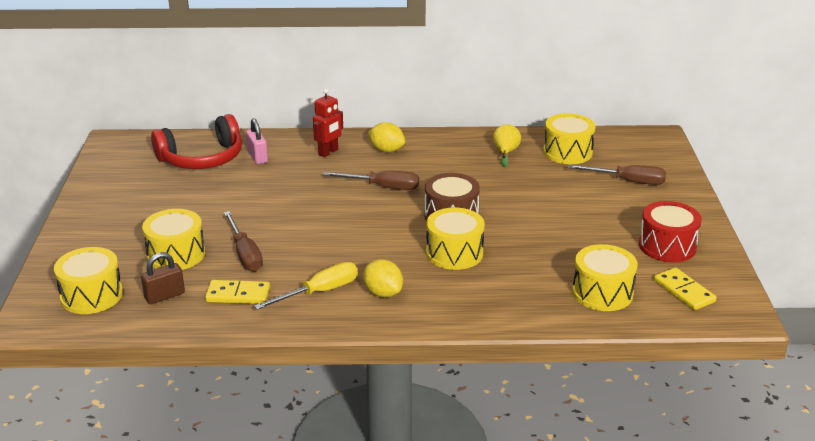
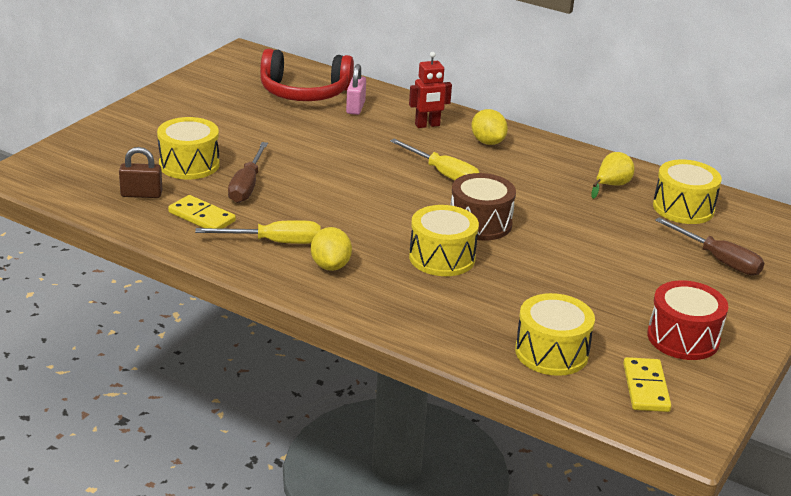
camera: 30 degrees right, 0 degrees up
yellow drum [54,247,123,314] -> none
brown screwdriver [322,171,419,190] -> yellow screwdriver [390,139,479,181]

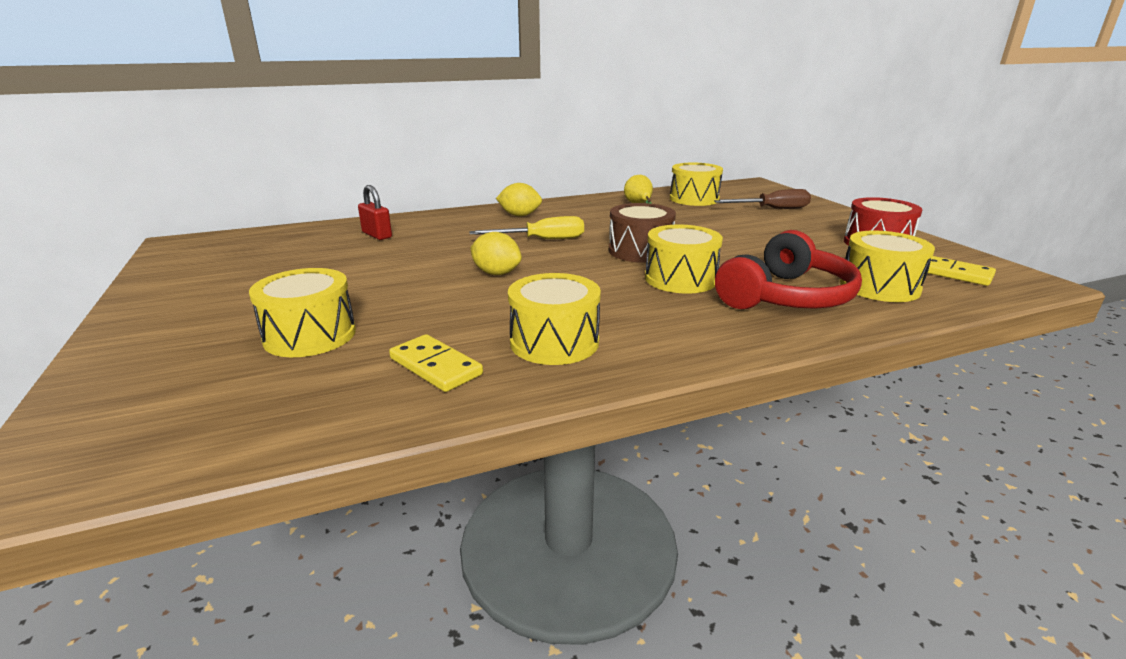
camera: 50 degrees left, 5 degrees down
brown padlock [119,147,162,198] -> none
yellow domino [168,195,236,229] -> yellow domino turned 60 degrees clockwise [389,334,483,392]
yellow screwdriver [195,220,320,244] -> yellow drum [508,273,601,365]
brown screwdriver [228,142,268,203] -> none
red headphones [260,49,354,101] -> red headphones moved to [715,230,862,309]
yellow lemon [311,227,352,271] -> yellow lemon moved to [470,232,522,275]
pink padlock [346,64,366,115] -> red padlock [358,185,392,240]
red robot [409,52,452,128] -> none

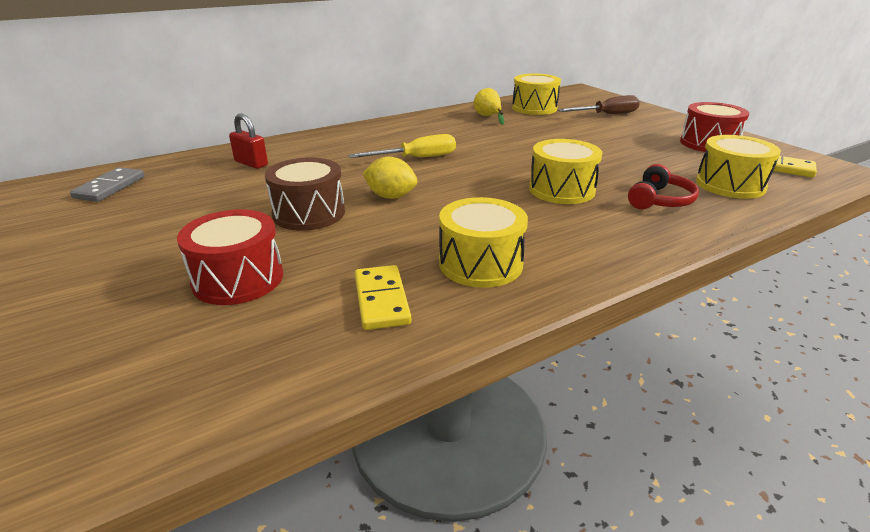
camera: 10 degrees left, 5 degrees up
yellow drum [249,268,356,357] -> red drum [177,209,283,305]
yellow domino [389,334,483,392] -> yellow domino turned 45 degrees clockwise [355,265,411,330]
yellow lemon [496,183,542,216] -> none
brown drum [609,203,676,263] -> brown drum moved to [265,158,345,231]
red headphones [715,230,862,309] -> red headphones [628,164,699,209], size x0.58
none -> grey domino [70,167,145,202]

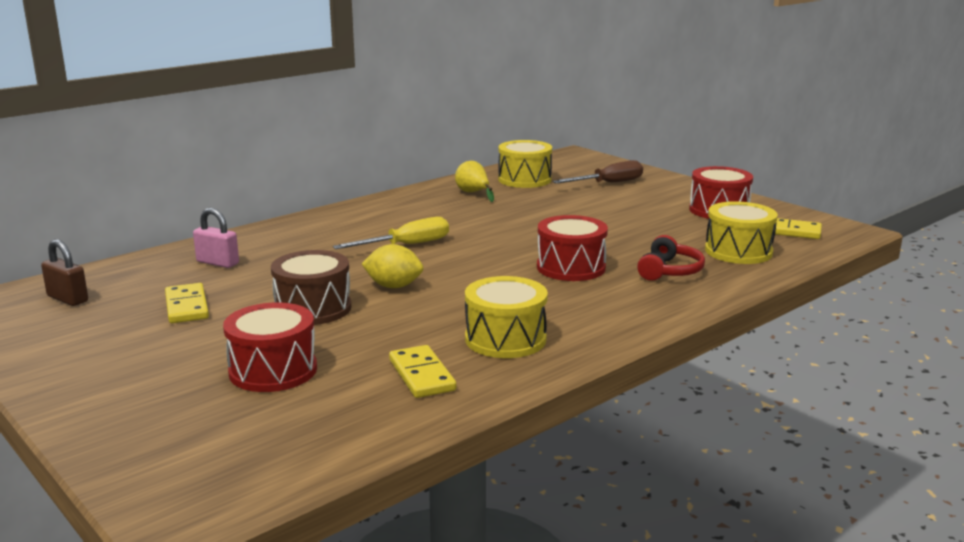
camera: 10 degrees left, 10 degrees down
grey domino [70,167,145,202] -> brown padlock [41,239,88,306]
red padlock [229,114,268,169] -> pink padlock [193,208,239,268]
yellow drum [529,139,603,204] -> red drum [537,215,608,281]
none -> yellow domino [165,283,209,323]

